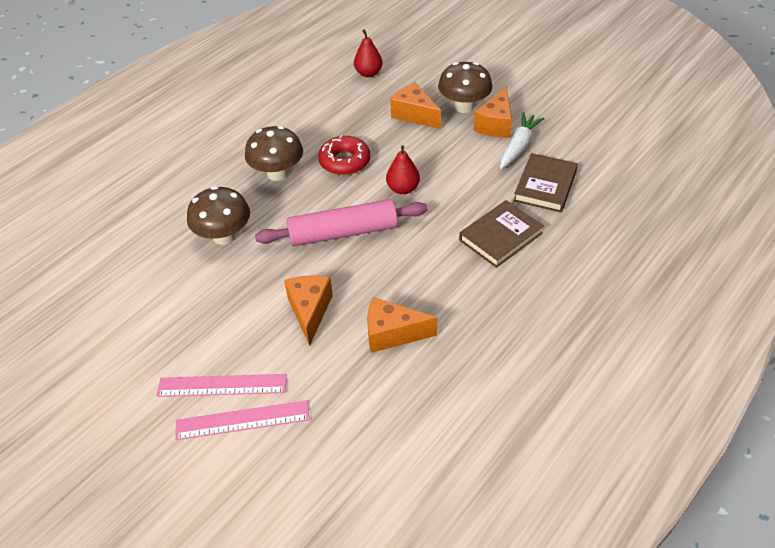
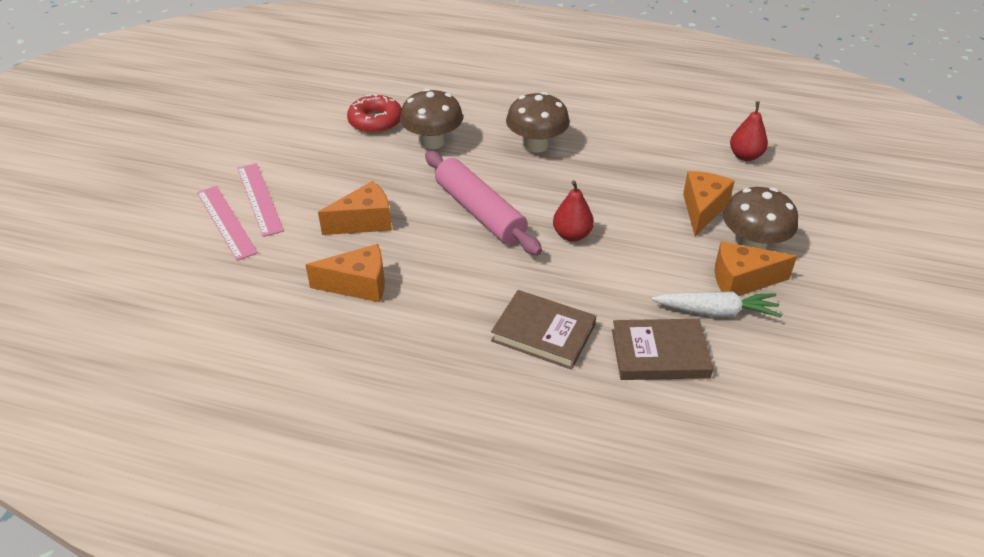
camera: 65 degrees right, 5 degrees down
red donut [318,135,370,175] -> red donut moved to [347,94,402,133]
orange cheese [367,297,437,353] -> orange cheese turned 105 degrees clockwise [305,244,385,302]

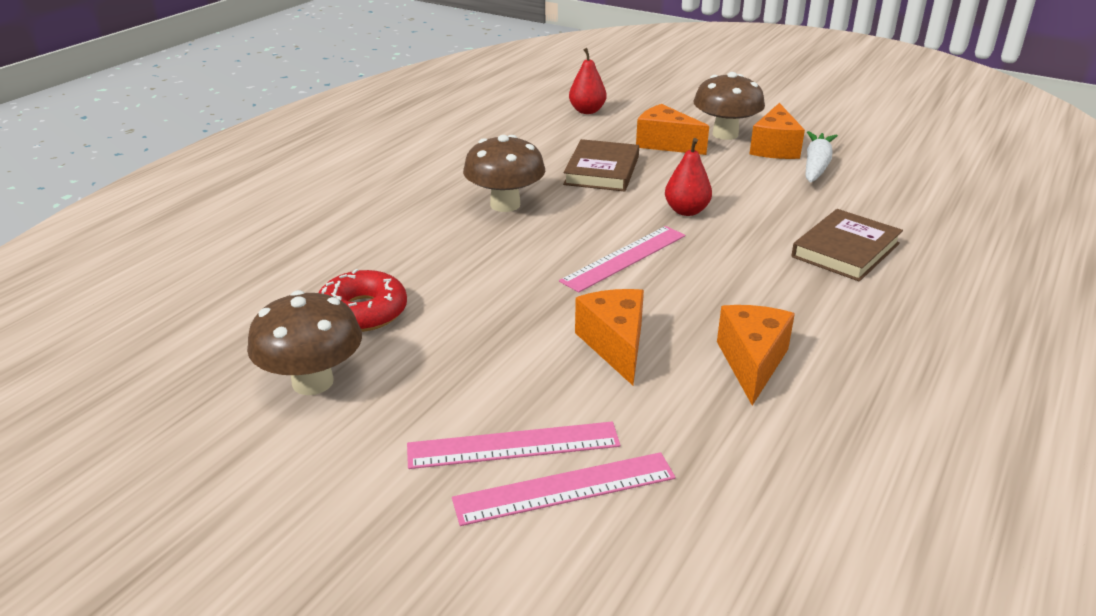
camera: 75 degrees left, 10 degrees down
brown mushroom [400,88,463,149] -> brown mushroom moved to [247,290,362,395]
pink rolling pin [425,151,542,256] -> pink ruler [559,226,685,292]
brown book [612,319,713,380] -> brown book moved to [563,139,639,192]

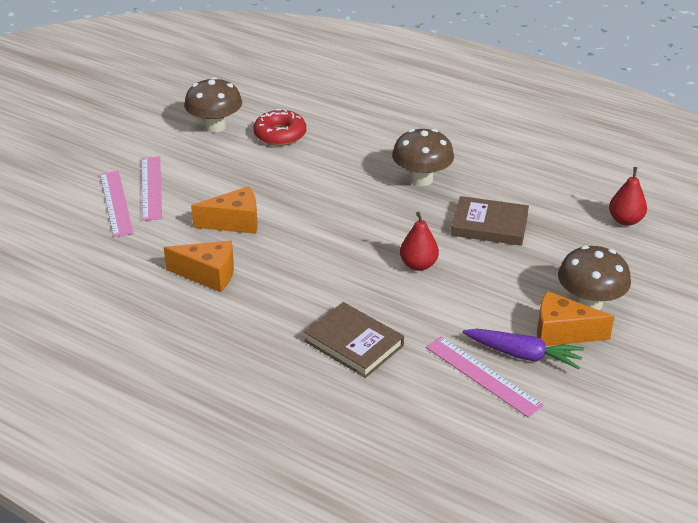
camera: 90 degrees right, 5 degrees up
pink ruler [559,226,685,292] -> pink ruler moved to [426,336,544,418]
orange cheese [636,104,709,155] -> none
white carrot [805,131,838,182] -> purple carrot [463,329,584,370]

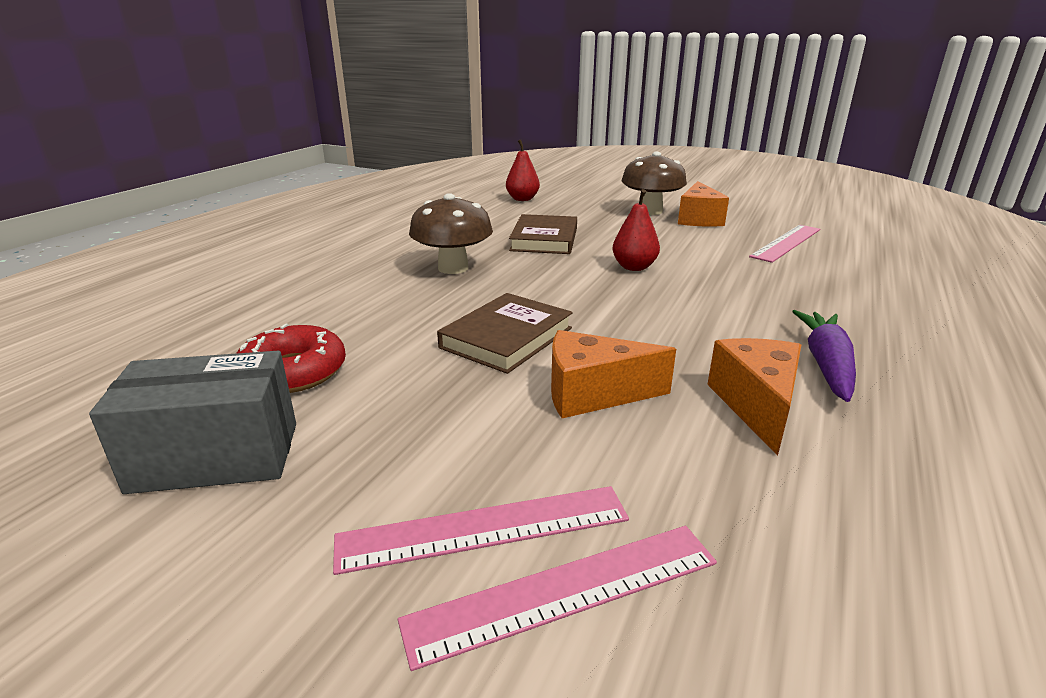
camera: 95 degrees left, 10 degrees down
brown mushroom [184,77,242,133] -> grey box [89,351,296,494]
orange cheese [191,186,258,234] -> orange cheese turned 75 degrees counterclockwise [551,330,676,418]
brown book [304,302,404,378] -> brown book moved to [437,293,573,374]
purple carrot [463,329,584,370] -> purple carrot moved to [792,310,856,402]

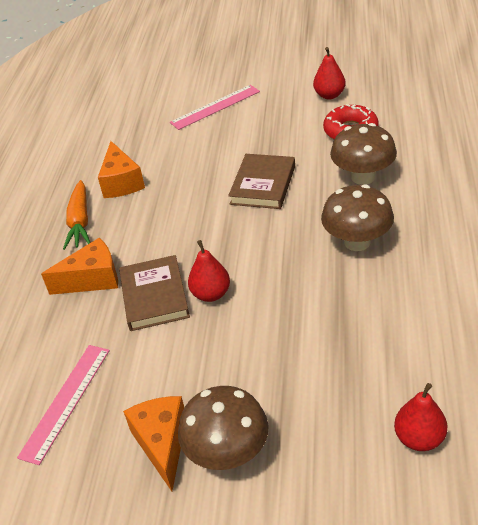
camera: 165 degrees right, 15 degrees up
grey box [89,351,296,494] -> red pear [313,47,346,99]
pink ruler [398,526,717,671] -> none
brown book [509,214,577,254] -> brown book moved to [119,255,190,331]
orange cheese [551,330,676,418] -> orange cheese moved to [41,238,118,295]
purple carrot [792,310,856,402] -> orange carrot [63,180,91,250]
none -> brown mushroom [330,123,397,185]

